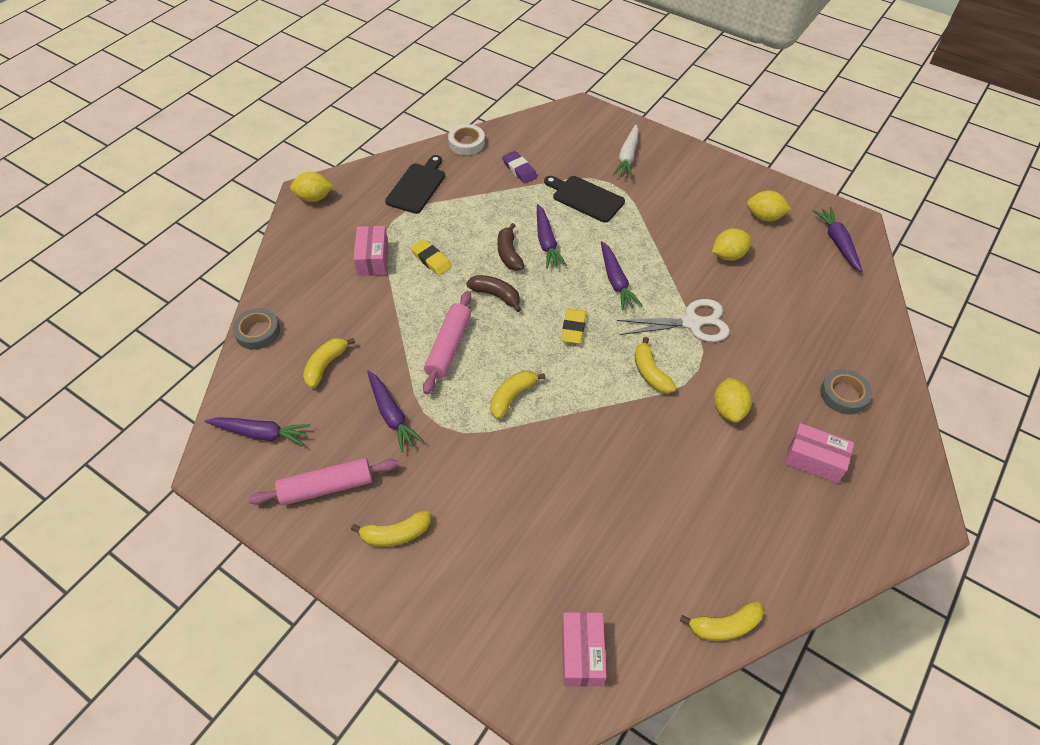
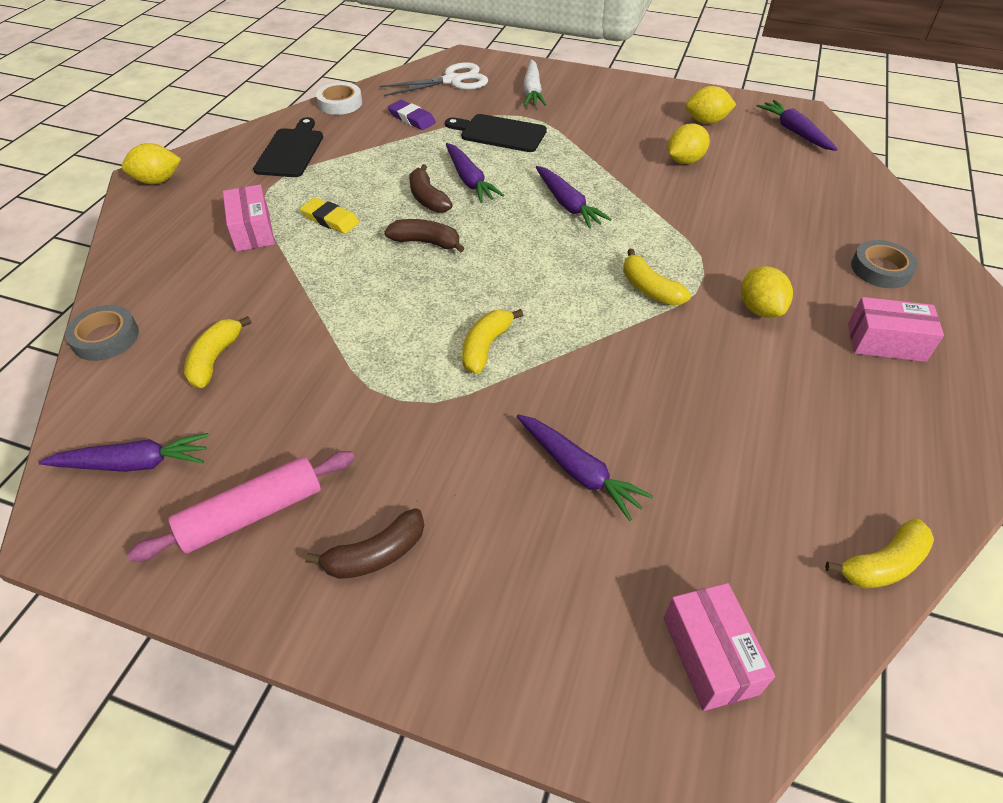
camera: 15 degrees left, 5 degrees down
yellow banana [351,511,430,547] -> brown banana [305,508,424,579]
purple carrot [367,370,424,452] -> purple carrot moved to [517,414,653,521]
pink rolling pin [423,291,471,394] -> none
yellow eraser [561,309,586,344] -> none
white scissors [617,299,730,342] -> white scissors moved to [379,62,488,96]

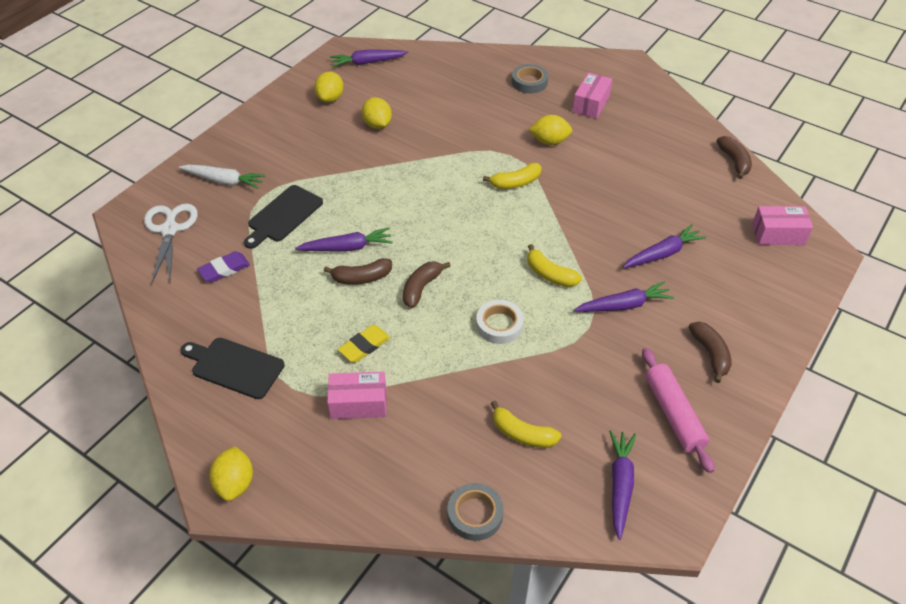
camera: 75 degrees left, 0 degrees up
white tape [316,82,362,115] -> white tape moved to [476,300,524,344]
purple carrot [536,166,612,229] -> purple carrot moved to [574,281,674,312]
yellow banana [825,518,934,588] -> brown banana [716,136,752,179]

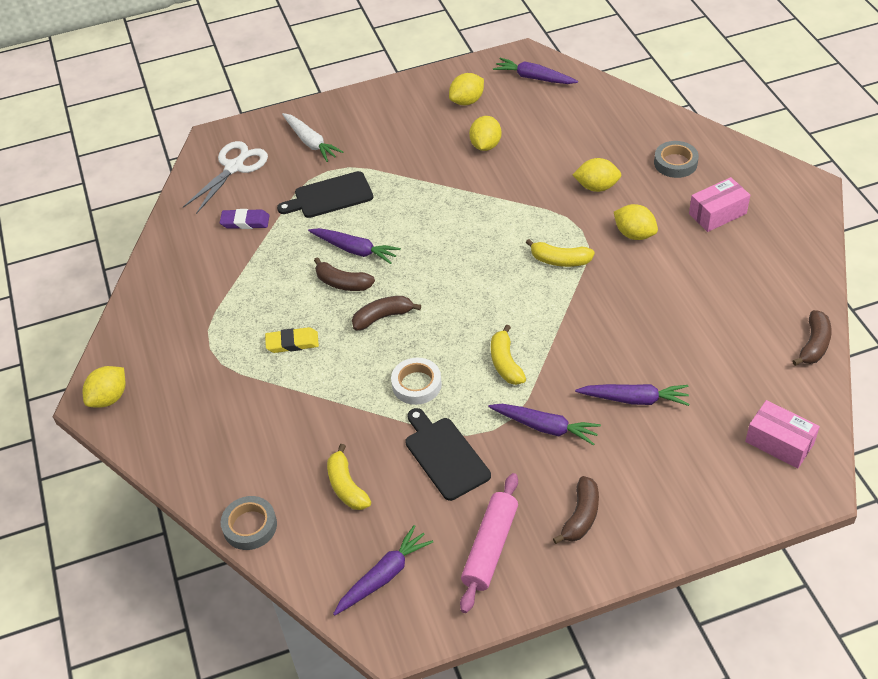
camera: 40 degrees right, 0 degrees up
black cutting board [180,338,285,399] -> black cutting board moved to [405,408,491,501]
pink box [327,372,387,419] -> none
none -> yellow lemon [573,158,621,192]

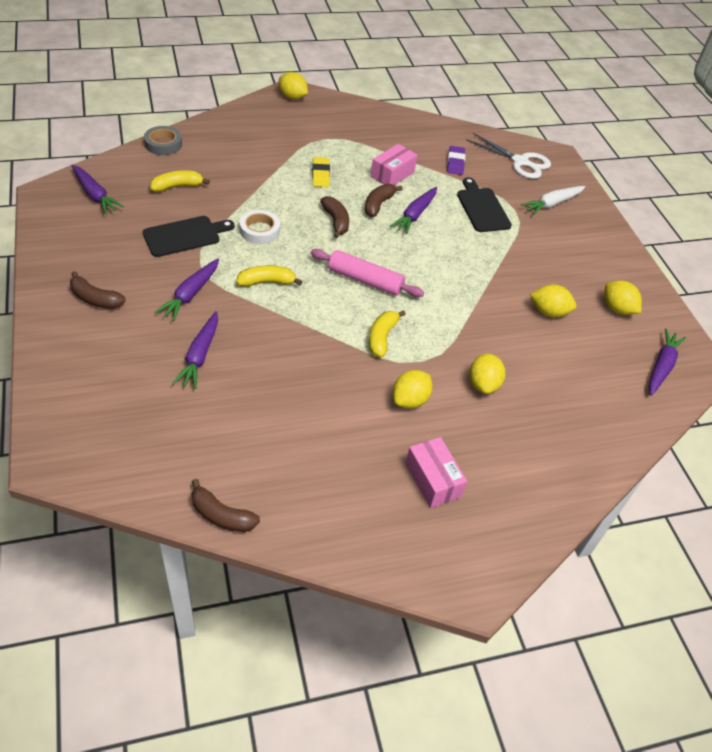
camera: 85 degrees right, 0 degrees up
pink rolling pin [460,473,518,613] -> pink rolling pin moved to [311,249,424,297]
grey tape [654,141,699,178] -> none
pink box [745,400,820,468] -> pink box moved to [371,144,417,185]

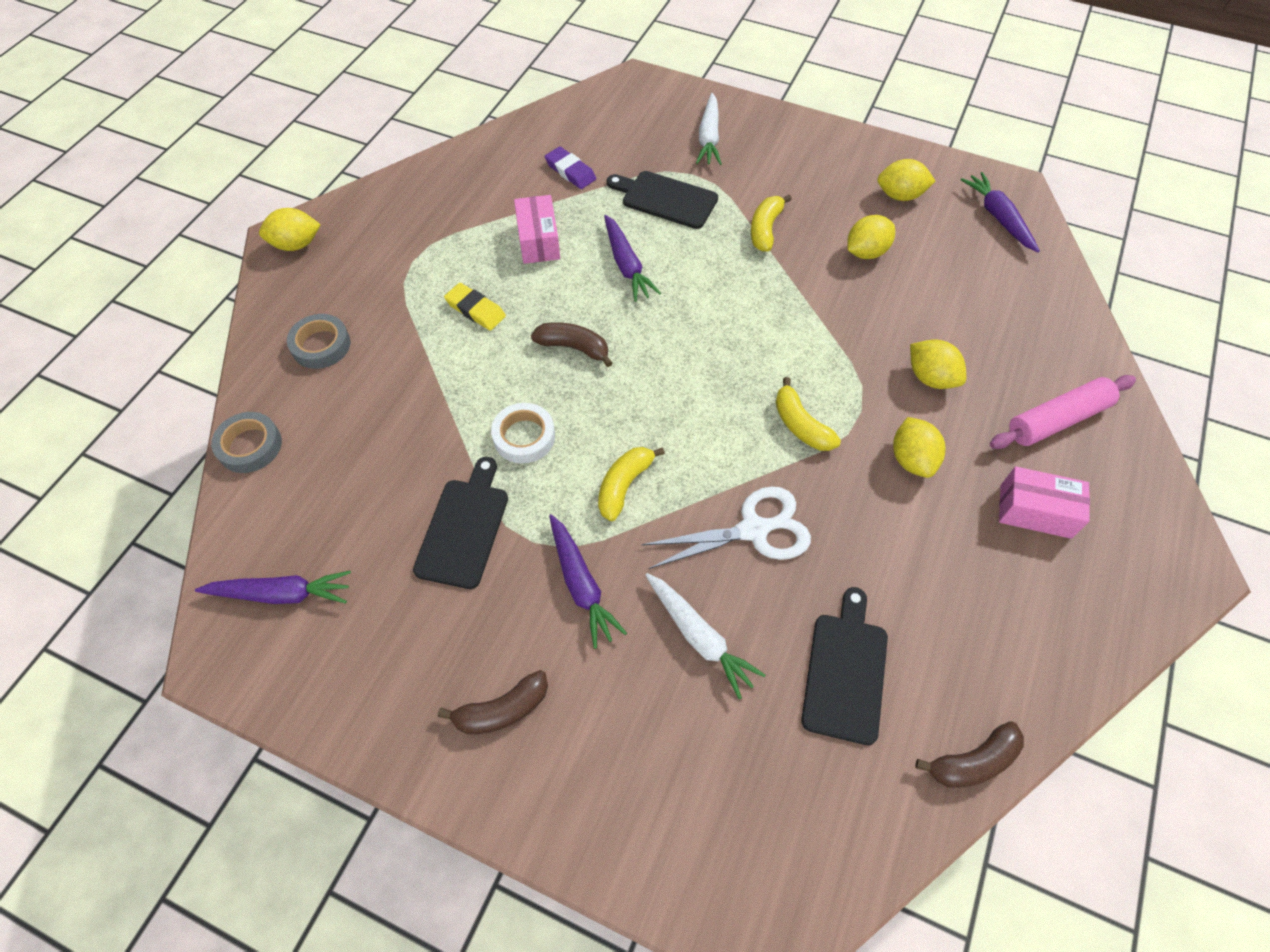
camera: 45 degrees left, 10 degrees up
yellow banana [150,170,210,192] -> yellow banana moved to [751,195,792,252]
purple carrot [172,311,218,389] -> white carrot [646,573,766,699]
pink rolling pin [311,249,424,297] -> pink rolling pin moved to [990,375,1136,449]
brown banana [365,184,403,217] -> none
white scissors [466,133,551,179] -> white scissors moved to [641,486,811,569]
none -> grey tape [287,314,350,369]
none -> black cutting board [801,587,888,745]

